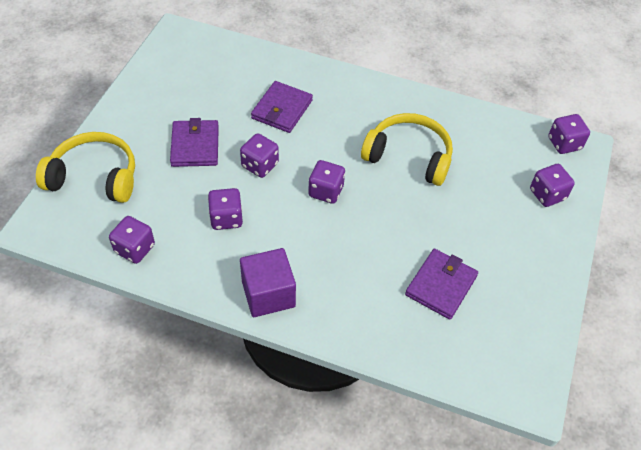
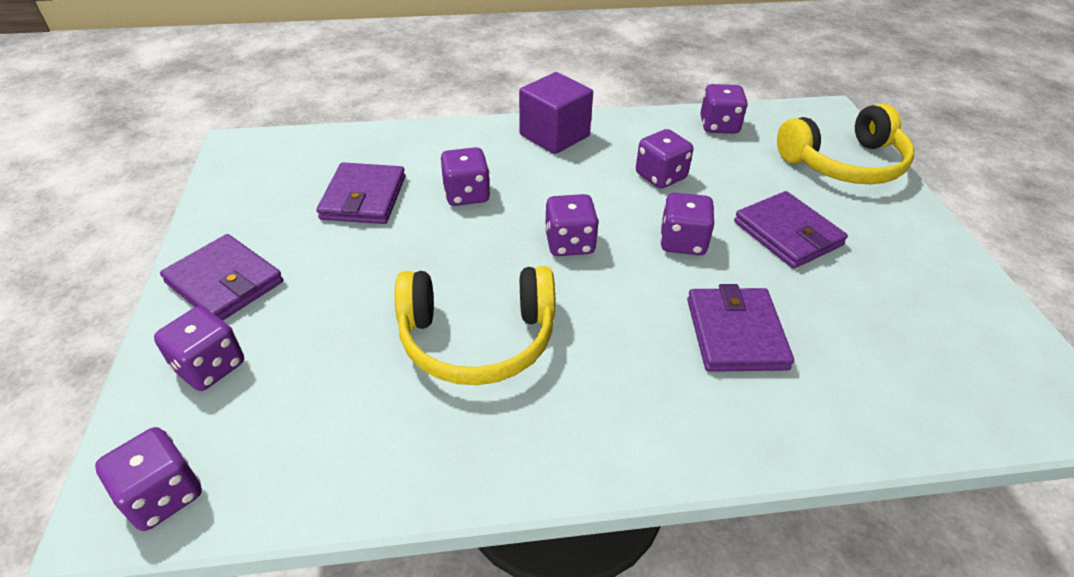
camera: 155 degrees right, 10 degrees down
none -> purple wallet [160,234,283,321]
none -> purple dice [440,147,490,206]

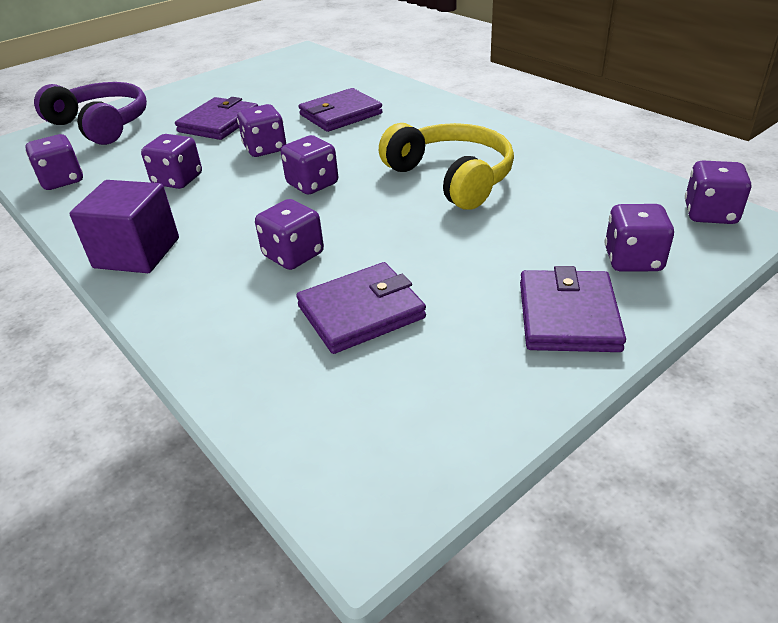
camera: 120 degrees left, 5 degrees down
yellow headphones [777,104,914,184] -> purple headphones [34,82,147,145]

